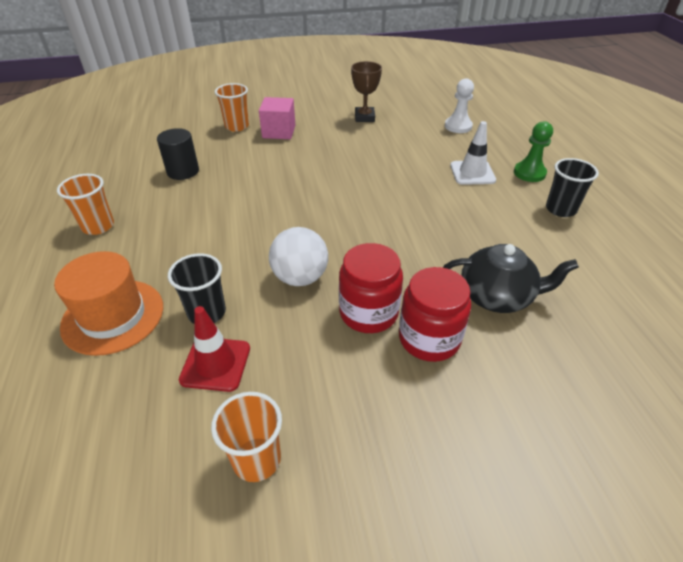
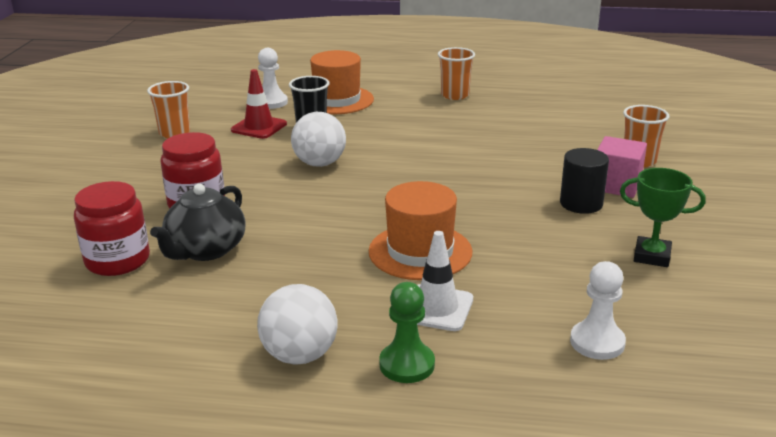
camera: 110 degrees right, 15 degrees down
black cylinder [157,128,199,180] -> black cylinder moved to [560,148,609,214]
red jar [339,243,403,333] -> red jar moved to [74,181,150,276]
brown trophy [351,61,382,122] -> green trophy [620,168,706,267]
black cup [546,158,599,217] -> white ball [257,284,337,365]
none -> white pawn [258,48,288,109]
none -> orange hat [369,181,472,280]

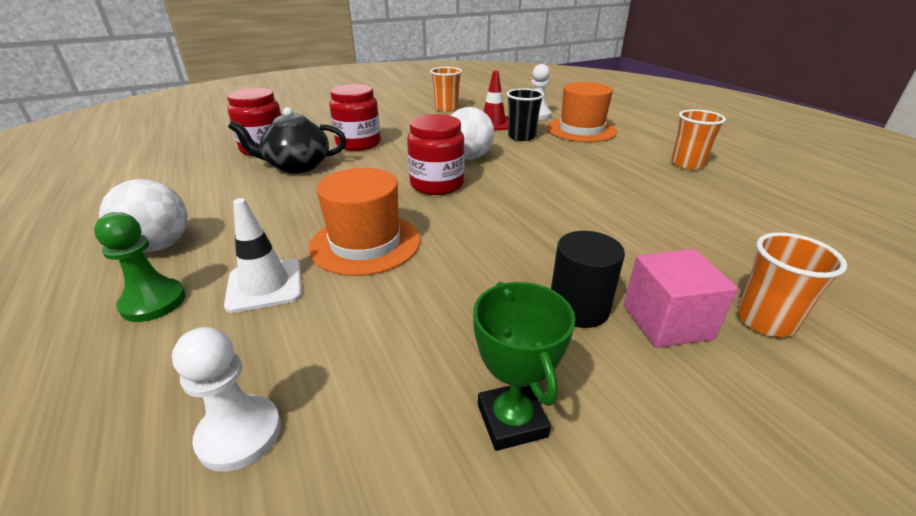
camera: 55 degrees right, 5 degrees up
none -> red jar [407,114,465,195]

